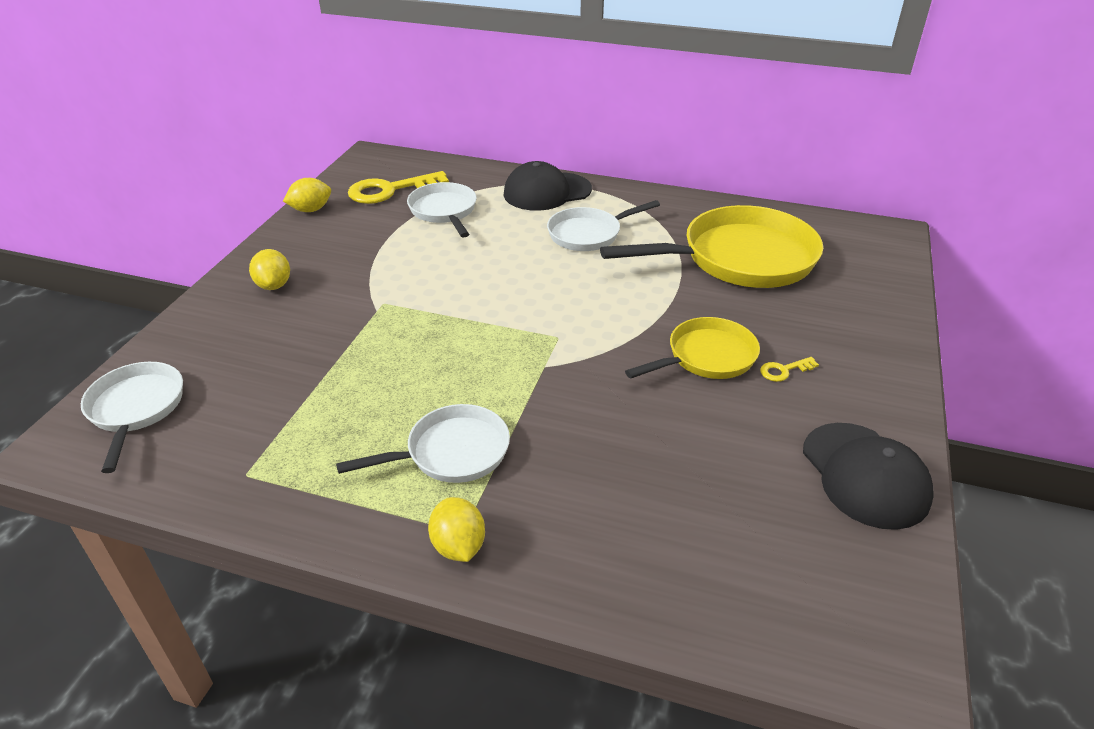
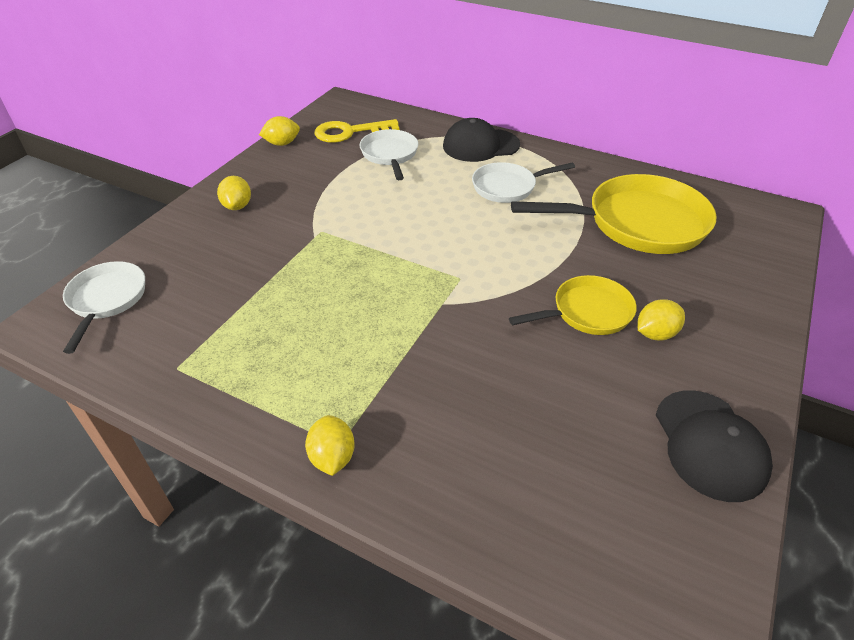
camera: 10 degrees right, 5 degrees up
white pan [336,404,510,483] -> none
yellow key [760,357,819,382] -> yellow lemon [638,299,685,340]

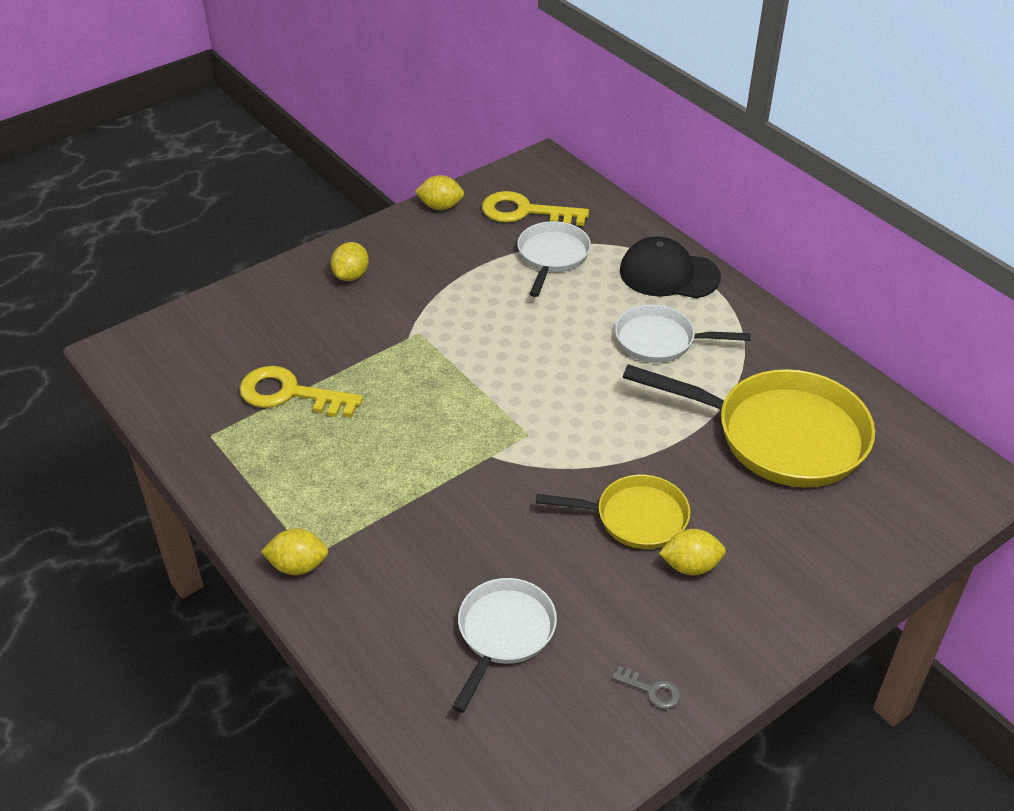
camera: 25 degrees right, 0 degrees up
white pan [63,261,145,354] -> white pan moved to [452,578,557,713]
yellow lemon [305,415,355,476] -> yellow lemon turned 75 degrees clockwise [261,528,328,575]
black cap [656,390,773,502] -> grey key [612,666,680,709]
none -> yellow key [239,366,363,417]

